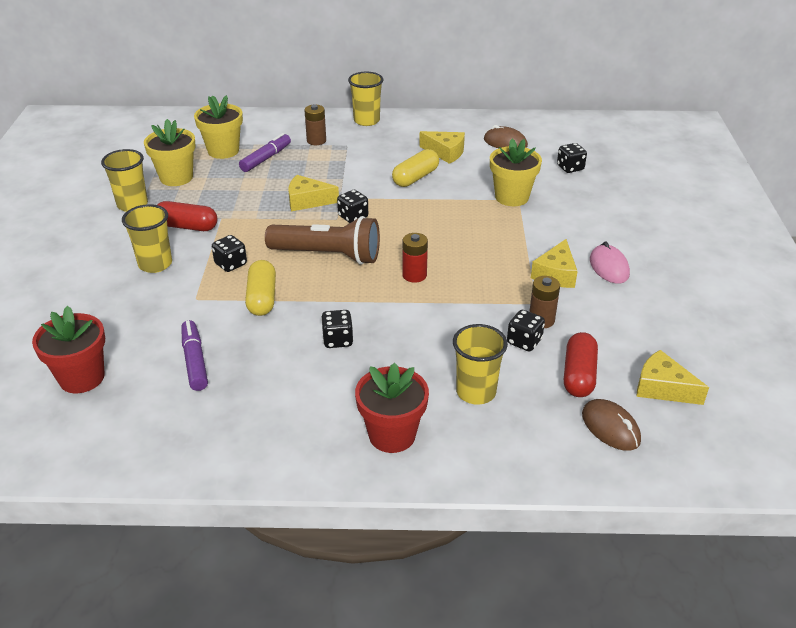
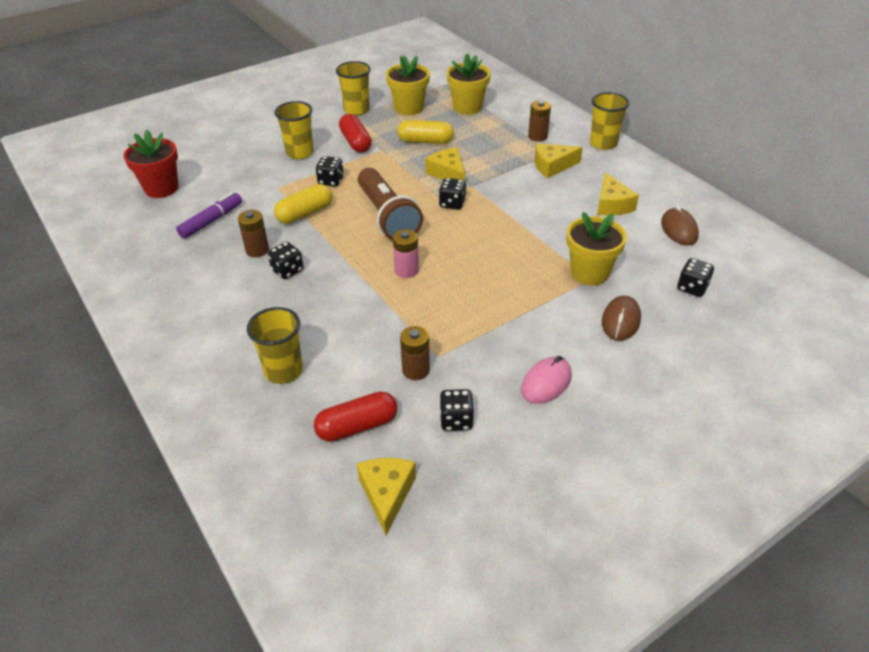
camera: 55 degrees right, 5 degrees up
purple marker [239,133,291,172] -> none
red flower pot [355,363,429,453] -> none
yellow capsule [392,149,439,187] -> yellow capsule moved to [397,120,454,144]
red battery [402,233,428,283] -> pink battery [393,229,419,278]
black dice [507,310,545,351] -> black dice moved to [439,389,474,431]
yellow cheese [531,239,578,288] -> yellow cheese moved to [535,144,583,178]
brown mouse [582,399,641,451] -> brown mouse moved to [602,295,641,341]
none -> brown battery [238,210,269,257]

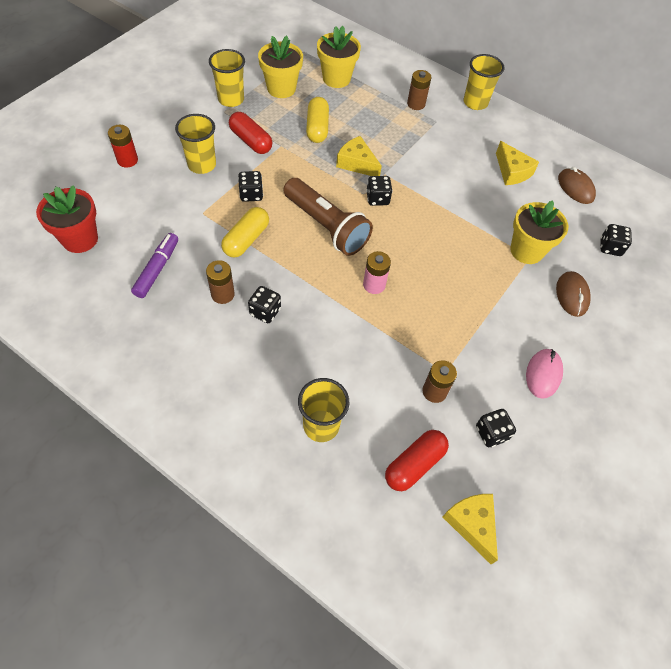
camera: 25 degrees left, 15 degrees up
yellow capsule [397,120,454,144] -> yellow capsule turned 75 degrees counterclockwise [306,97,329,143]
yellow cheese [535,144,583,178] -> none
none -> red battery [108,125,138,167]

